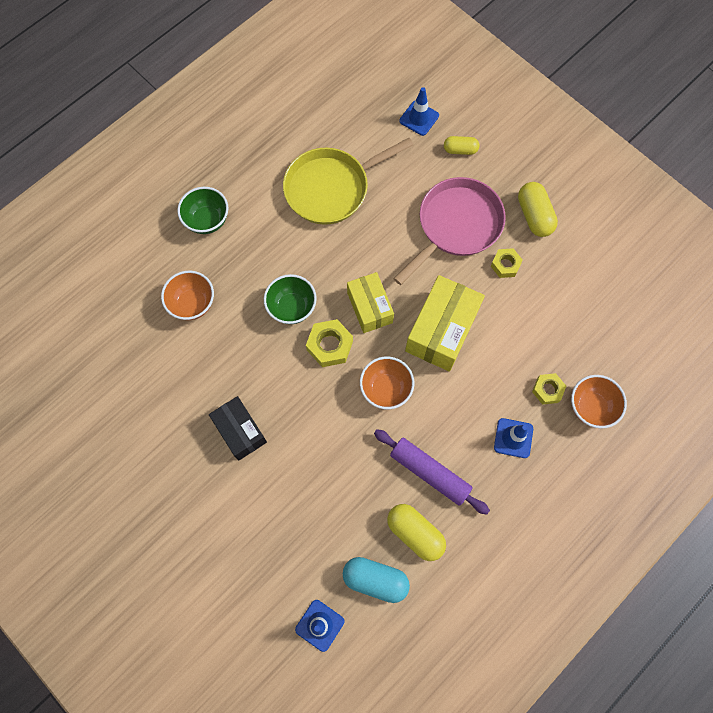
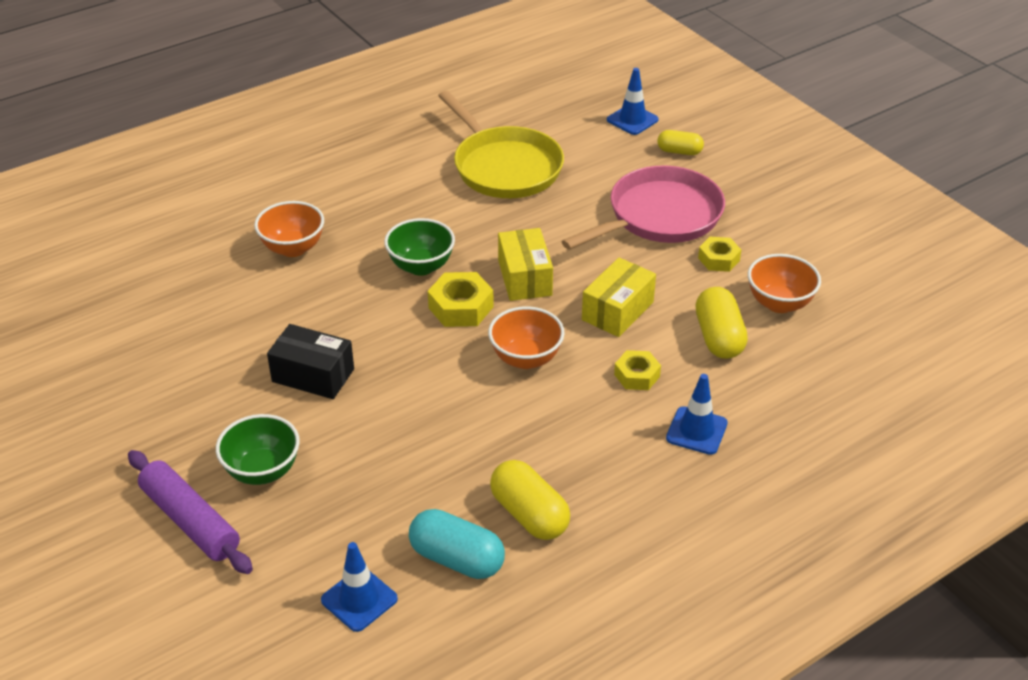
camera: 10 degrees right, 30 degrees down
green bowl [177,187,229,234] -> green bowl moved to [216,414,300,485]
black box [209,396,267,460] -> black box turned 45 degrees counterclockwise [267,324,354,399]
yellow pan [283,138,413,225] -> yellow pan turned 105 degrees counterclockwise [438,91,564,198]
purple rolling pin [374,429,490,515] -> purple rolling pin moved to [128,450,253,574]
yellow box [405,275,485,372] -> yellow box [582,258,656,337], size x0.65
yellow capsule [518,182,558,237] -> yellow capsule moved to [695,287,748,359]
yellow nut [532,373,566,405] -> yellow nut moved to [614,350,661,390]
orange bowl [571,375,627,428] -> orange bowl moved to [748,254,821,313]

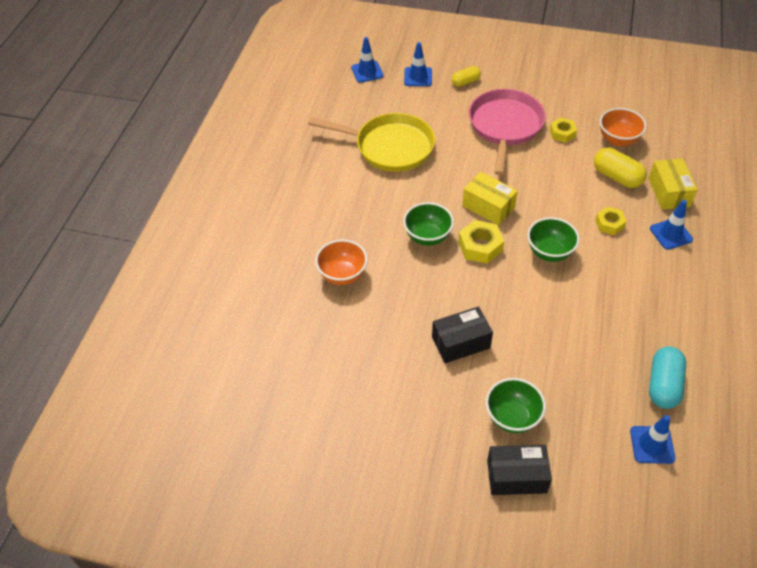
camera: 40 degrees left, 10 degrees up
purple rolling pin [128,450,253,574] -> black box [487,445,552,495]
turquoise capsule [409,509,505,579] -> turquoise capsule turned 60 degrees counterclockwise [649,346,686,409]
orange bowl [488,306,565,369] -> green bowl [527,217,580,262]
yellow capsule [490,460,570,540] -> none
yellow box [582,258,656,337] -> yellow box moved to [649,158,697,210]
none -> blue traffic cone [351,37,383,83]

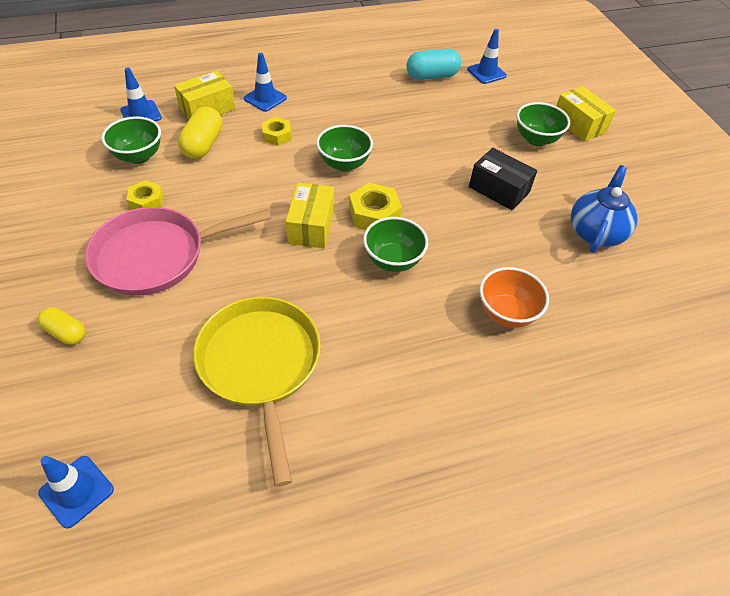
camera: 125 degrees left, 0 degrees up
blue traffic cone [404,42,432,86] -> blue traffic cone moved to [120,67,162,122]
black box [487,445,552,495] -> yellow box [556,86,616,142]
orange bowl [600,108,647,146] -> green bowl [101,116,161,164]
none -> blue teapot [571,165,638,253]

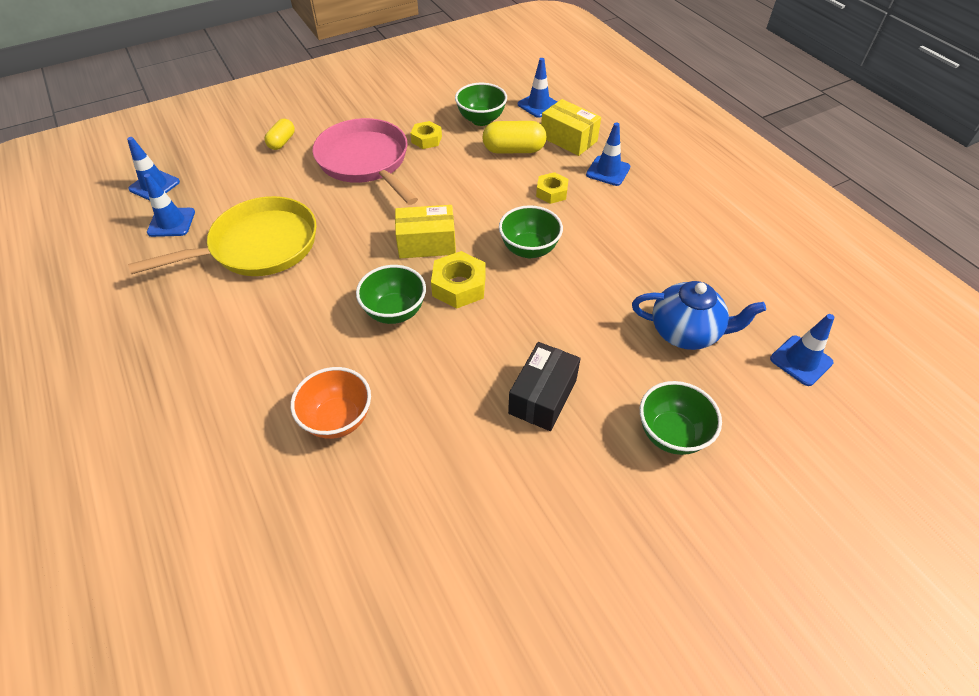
camera: 80 degrees right, 0 degrees up
turquoise capsule [407,49,461,80] -> none
yellow box [556,86,616,142] -> none
blue teapot [571,165,638,253] -> blue teapot moved to [632,281,766,350]
none -> blue traffic cone [144,174,195,237]

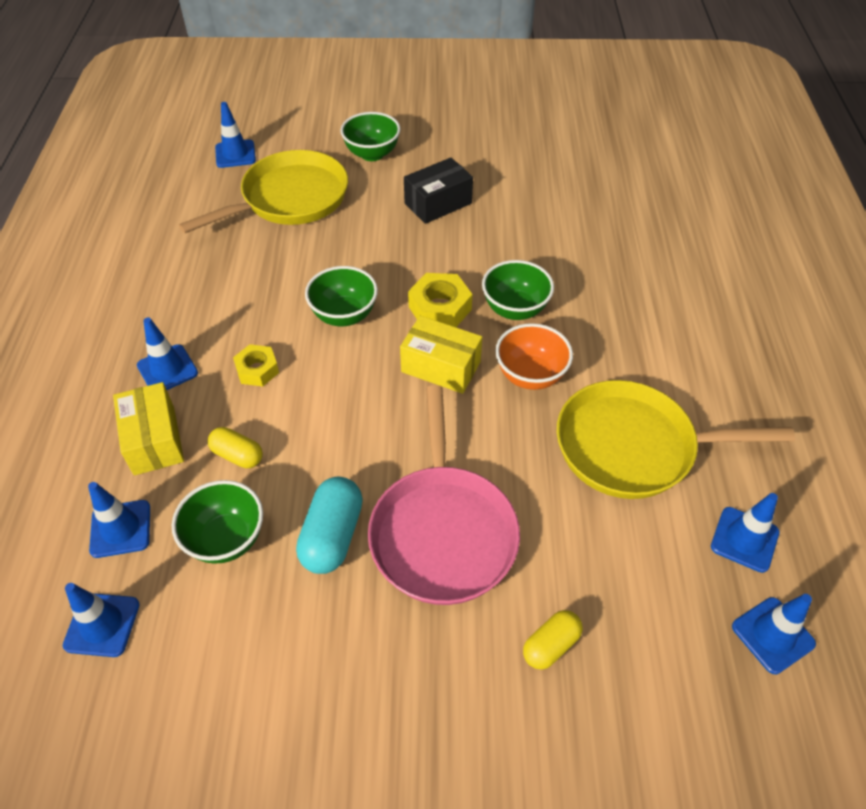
camera: 150 degrees left, 0 degrees up
orange bowl [290,367,371,439] -> orange bowl moved to [495,323,573,390]
yellow nut [410,121,442,149] -> turquoise capsule [296,476,363,574]
yellow capsule [482,121,546,154] -> yellow capsule [208,427,263,468], size x0.63
blue teapot [632,281,766,350] -> yellow pan [179,150,348,233]
none -> blue traffic cone [63,583,140,657]

